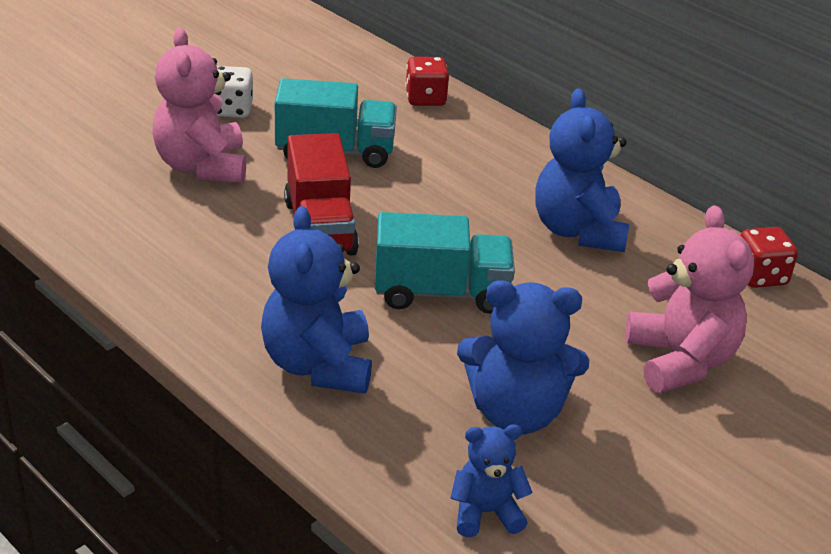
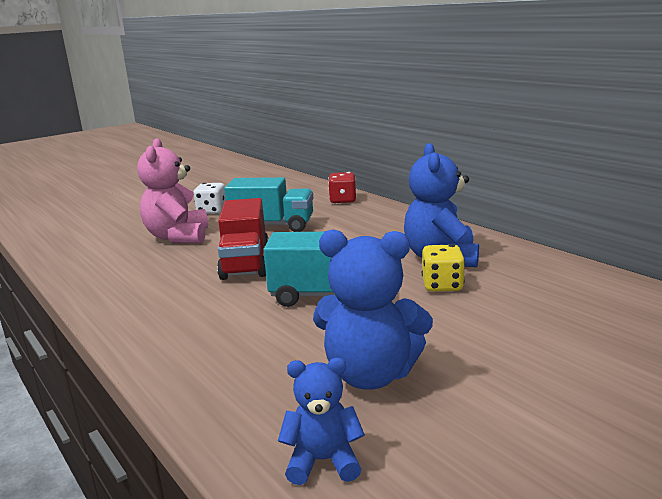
camera: 10 degrees right, 15 degrees down
blue teddy bear [261,206,372,394] -> none
pink teddy bear [625,205,754,393] -> none
red dice [741,227,798,288] -> none
none -> yellow dice [422,244,465,292]

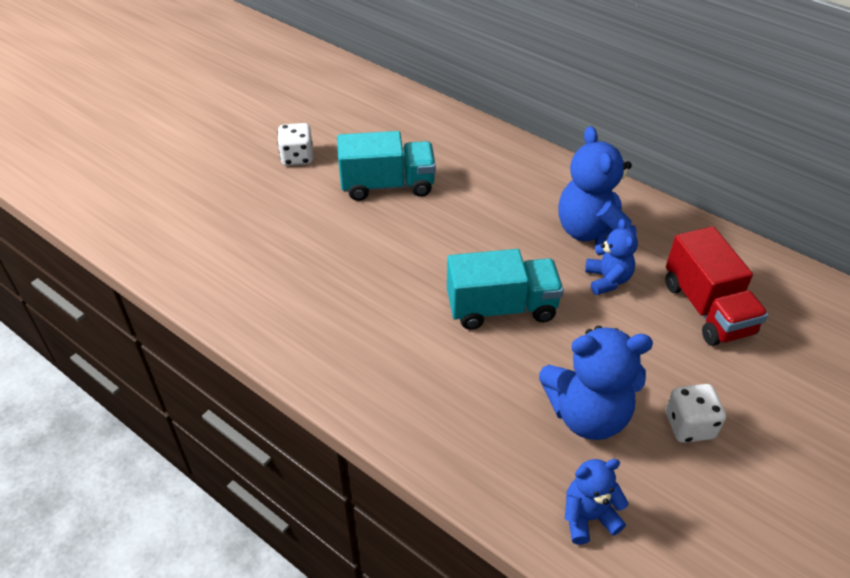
camera: 15 degrees left, 25 degrees up
pink teddy bear [137,138,208,243] -> none
red truck [217,198,269,280] -> red truck moved to [665,226,768,346]
red dice [328,172,357,203] -> none
yellow dice [422,244,465,292] -> blue teddy bear [585,219,638,295]
none -> white dice [666,384,726,443]

